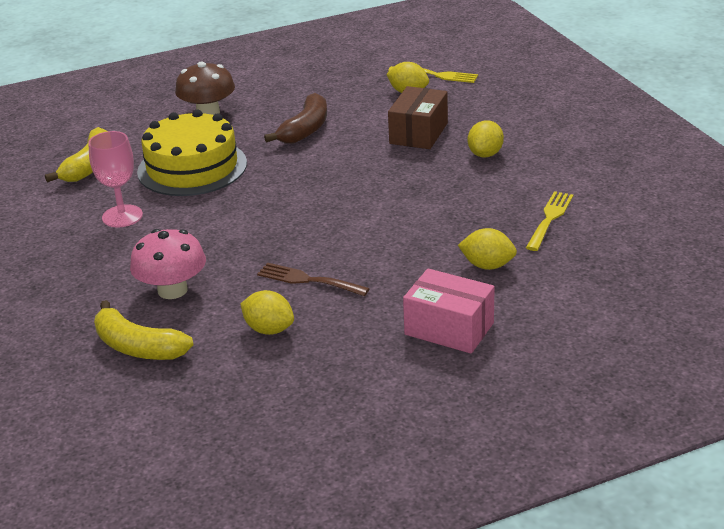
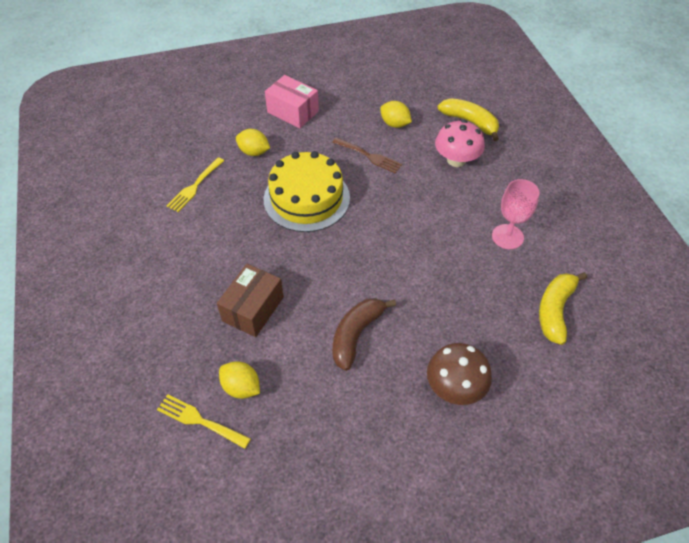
camera: 175 degrees left, 20 degrees up
yellow cake [137,110,247,196] -> yellow cake moved to [264,151,350,232]
yellow lemon [468,120,504,157] -> none

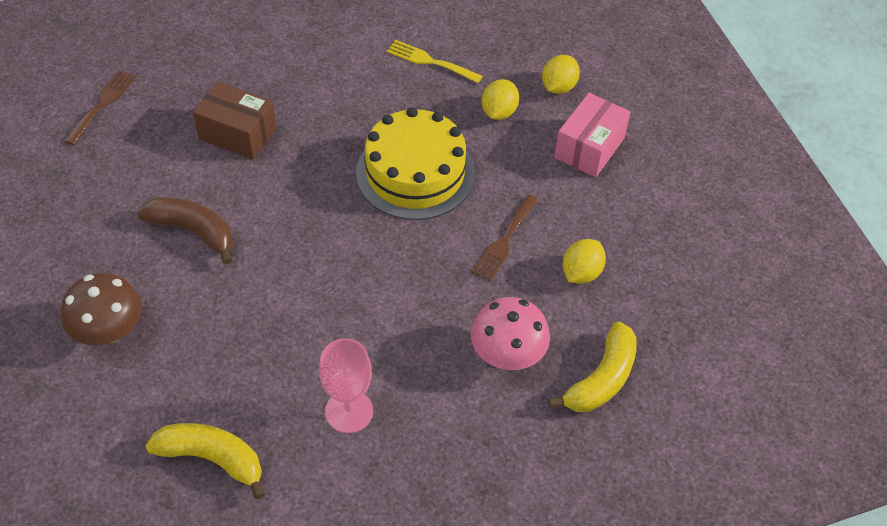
camera: 85 degrees right, 0 degrees up
yellow fork [157,394,251,449] -> brown fork [65,70,136,145]
yellow lemon [219,362,260,399] -> yellow lemon moved to [542,55,580,94]

